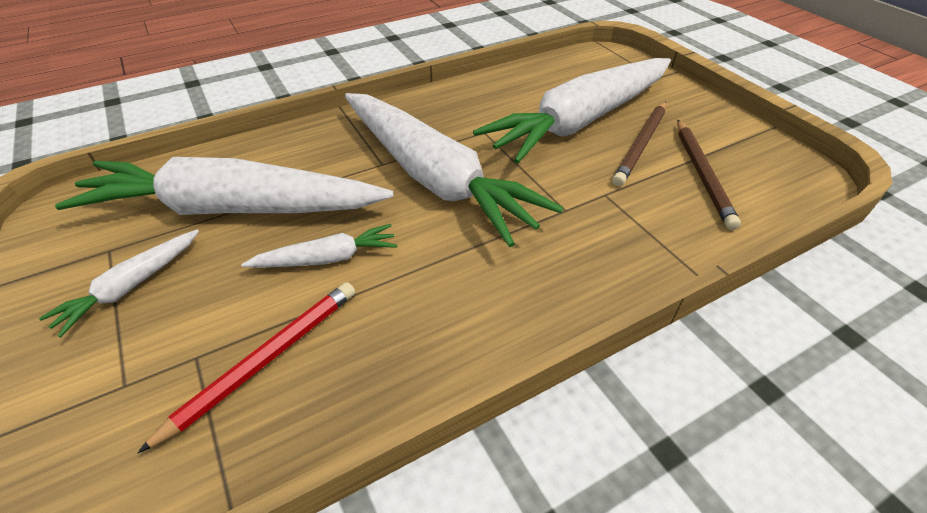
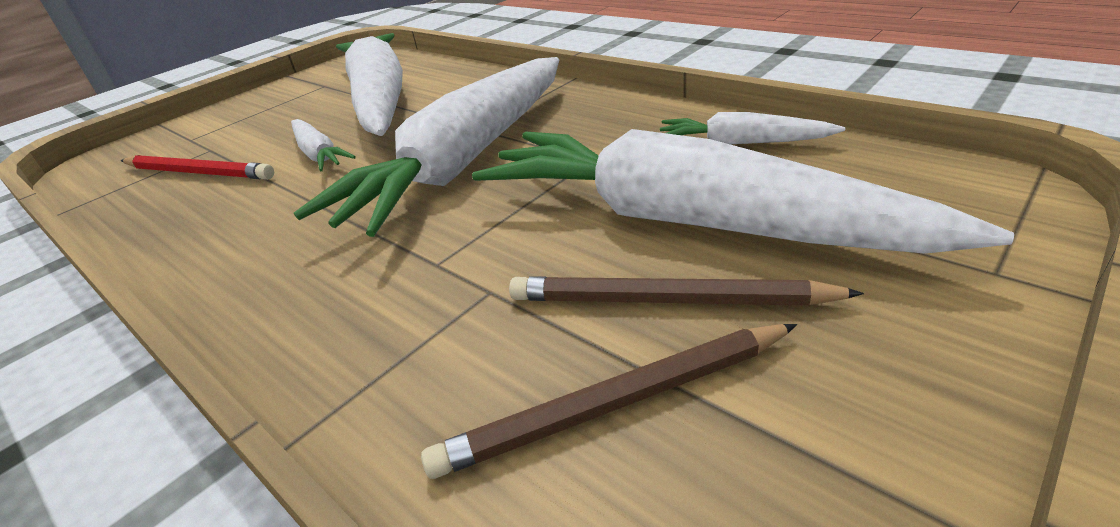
camera: 75 degrees right, 10 degrees down
white carrot [39,230,199,337] -> white carrot moved to [660,112,846,144]

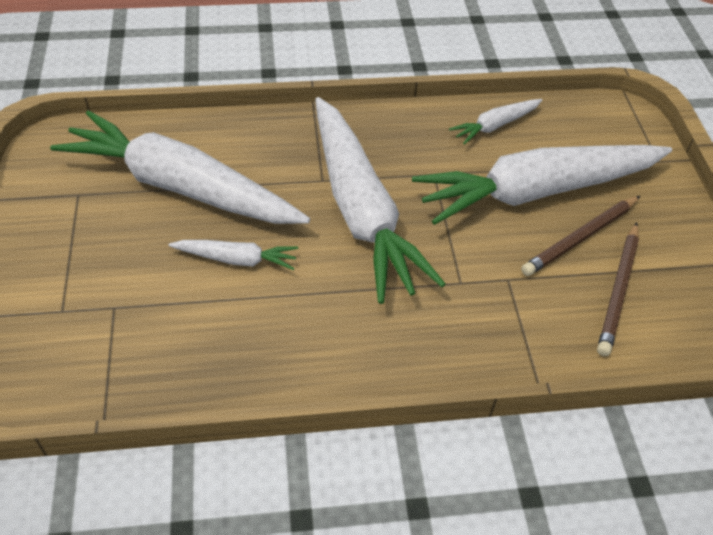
camera: 55 degrees left, 15 degrees up
red pencil [120,155,274,180] -> none

